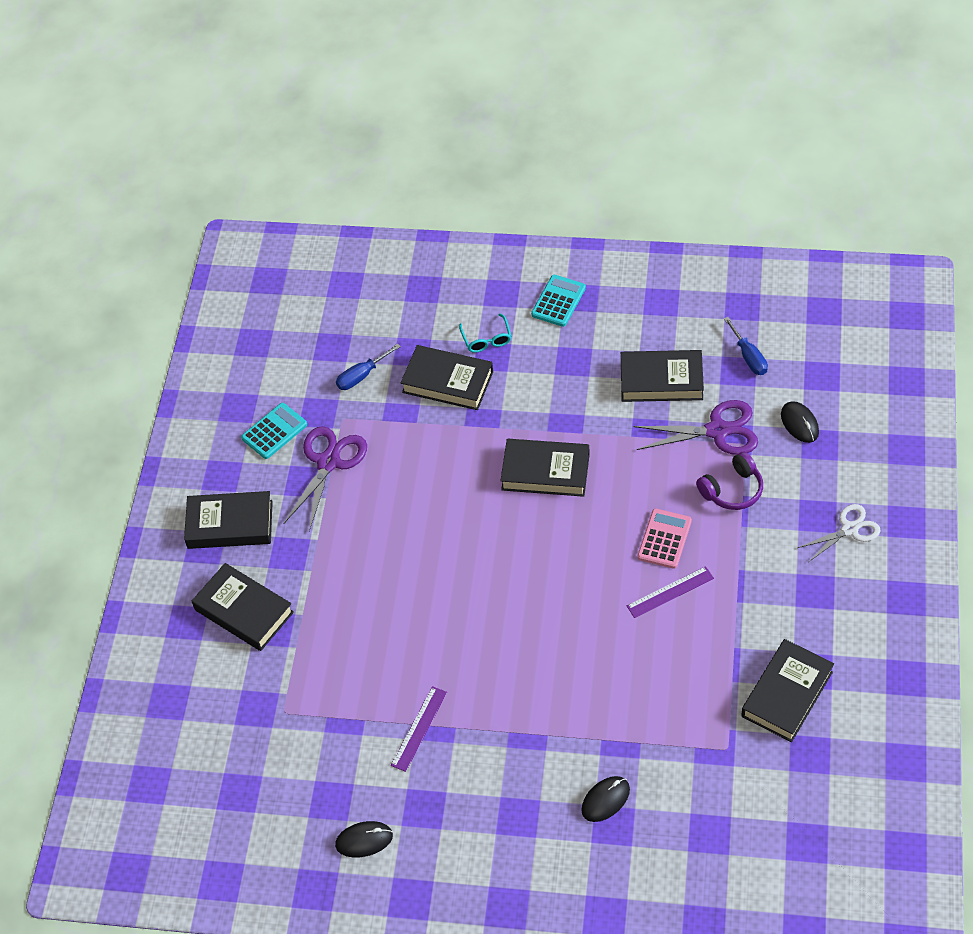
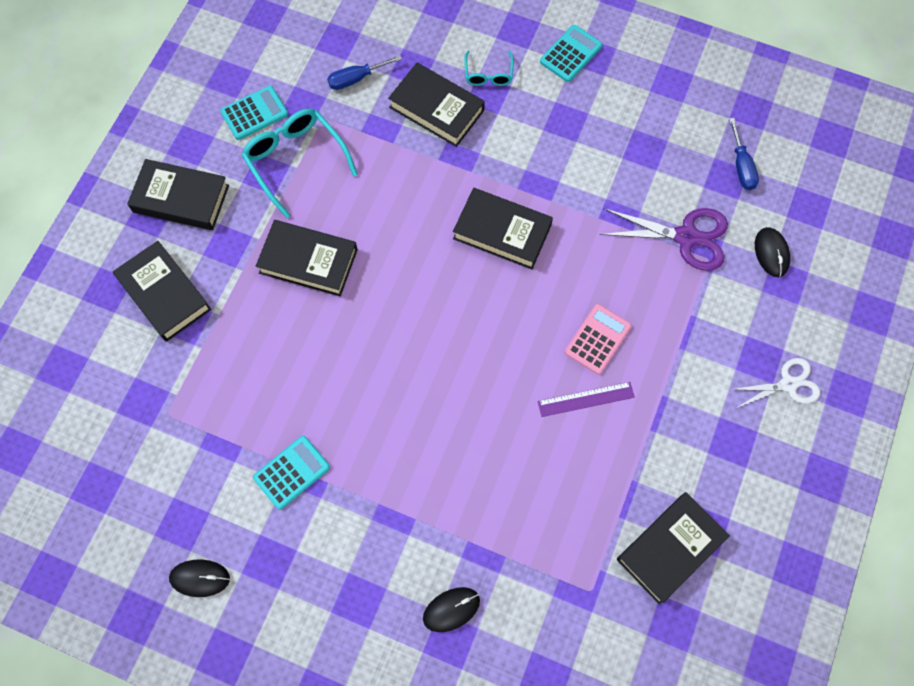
camera: 10 degrees right, 15 degrees up
purple scissors [283,426,367,531] -> turquoise glasses [242,109,358,218]
purple ruler [391,686,447,772] -> turquoise calculator [253,436,330,510]
black book [621,350,704,402] -> black book moved to [255,220,358,296]
purple headphones [696,452,763,510] -> none

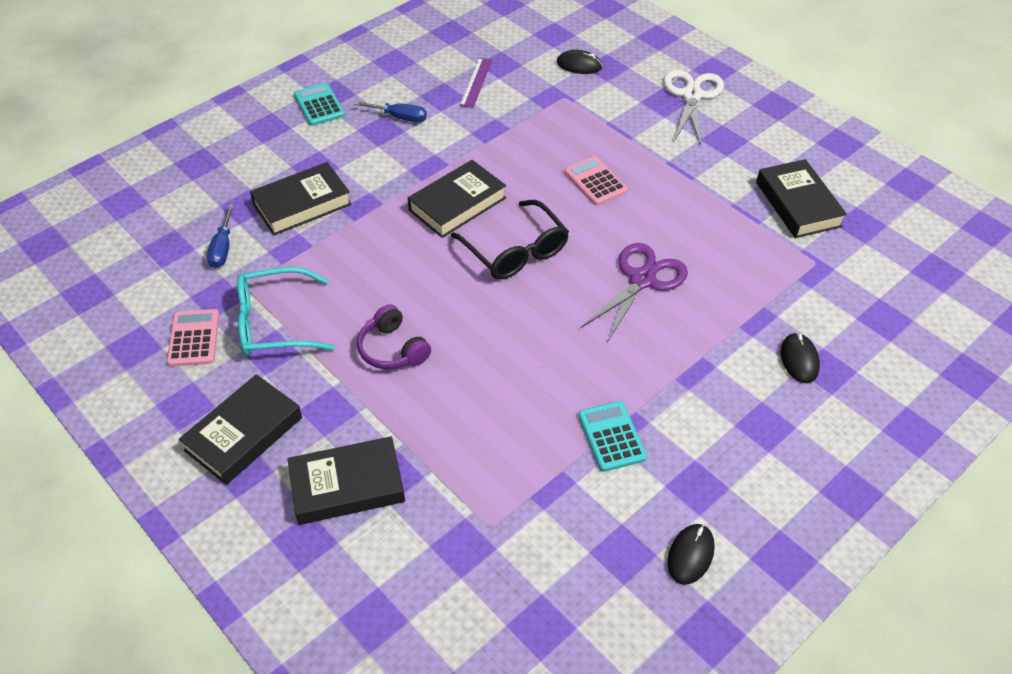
camera: 65 degrees left, 20 degrees down
turquoise calculator [220,86,288,140] -> pink calculator [167,309,219,367]
black book [255,220,358,296] -> purple headphones [357,304,431,369]
turquoise glasses [464,51,514,86] -> none
purple ruler [538,382,635,417] -> purple ruler moved to [460,58,492,108]
purple scissors [599,208,728,271] -> purple scissors moved to [581,243,688,342]
blue screwdriver [729,118,759,190] -> blue screwdriver moved to [354,101,427,122]
white scissors [729,358,820,409] -> white scissors [663,70,724,145], size x1.50
none -> black glasses [451,200,569,280]

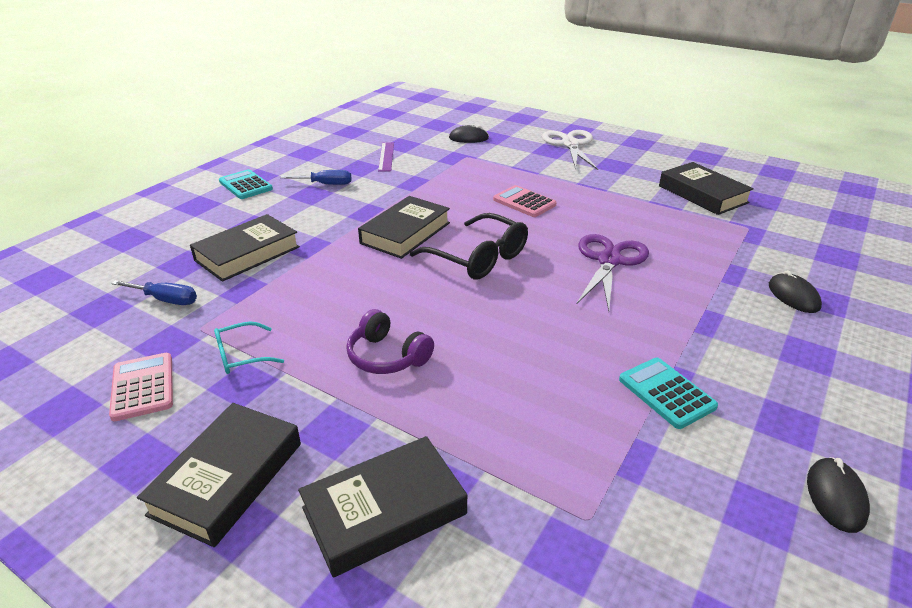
camera: 15 degrees left, 15 degrees down
blue screwdriver [207,204,234,268] -> blue screwdriver turned 60 degrees counterclockwise [111,280,197,305]
turquoise glasses [237,267,335,356] -> turquoise glasses [214,322,284,374], size x0.55

